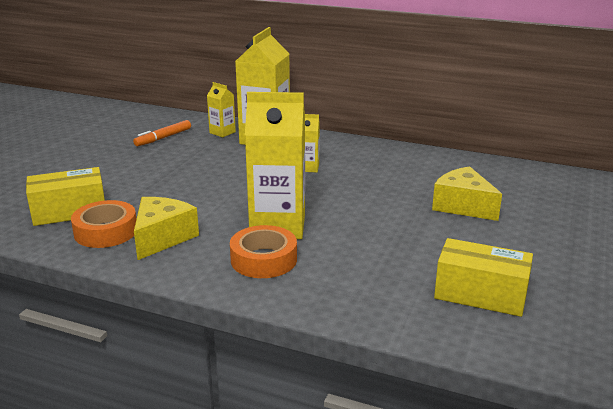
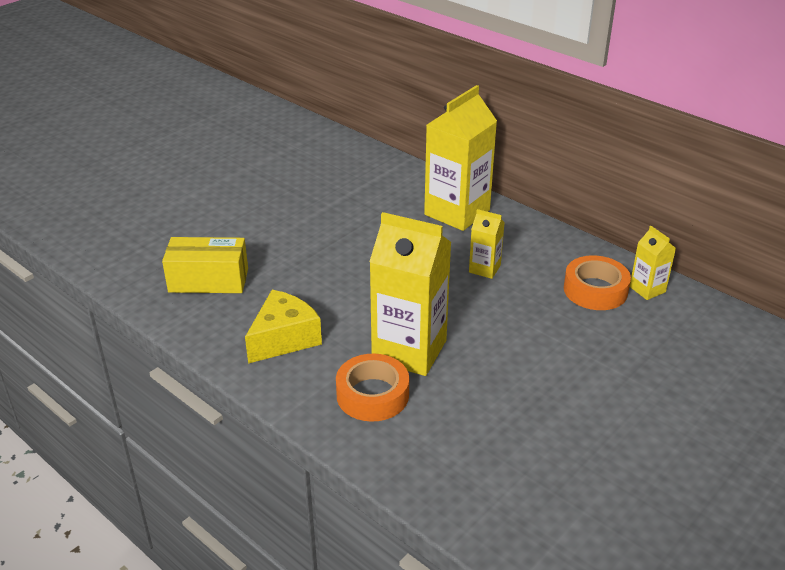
camera: 20 degrees right, 10 degrees up
orange tape [71,200,136,248] -> orange tape moved to [564,255,631,310]
orange marker [133,120,191,146] -> none
yellow carton [207,82,236,137] -> yellow carton moved to [630,226,676,300]
yellow cheese [432,166,502,221] -> none
yellow box [434,238,533,317] -> none

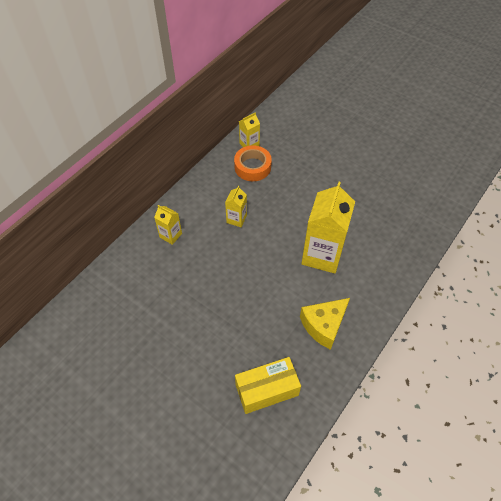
camera: 95 degrees left, 20 degrees up
yellow box [162,237,248,293] -> yellow box turned 75 degrees clockwise [235,357,301,414]
yellow cheese [245,290,322,364] -> yellow cheese turned 75 degrees counterclockwise [300,298,350,350]
orange tape [336,353,409,422] -> none
yellow carton [424,85,497,231] -> yellow carton [154,205,182,245], size x0.48

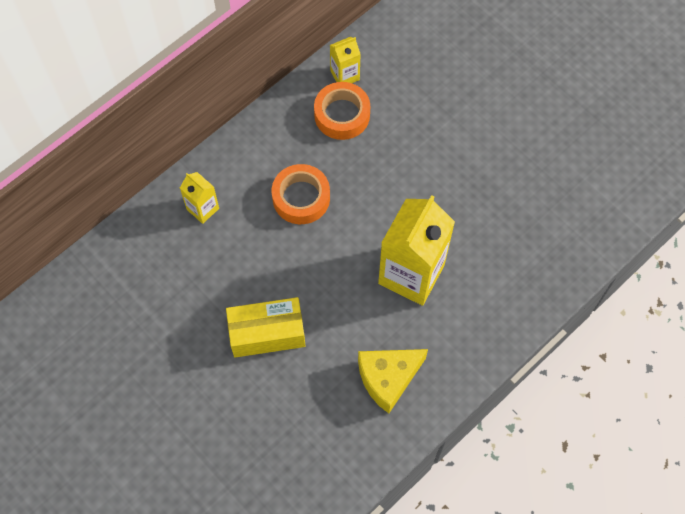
camera: 10 degrees right, 10 degrees up
yellow carton [225,186,247,227] -> orange tape [272,164,330,224]
yellow box [235,357,301,414] -> yellow box moved to [226,297,305,358]

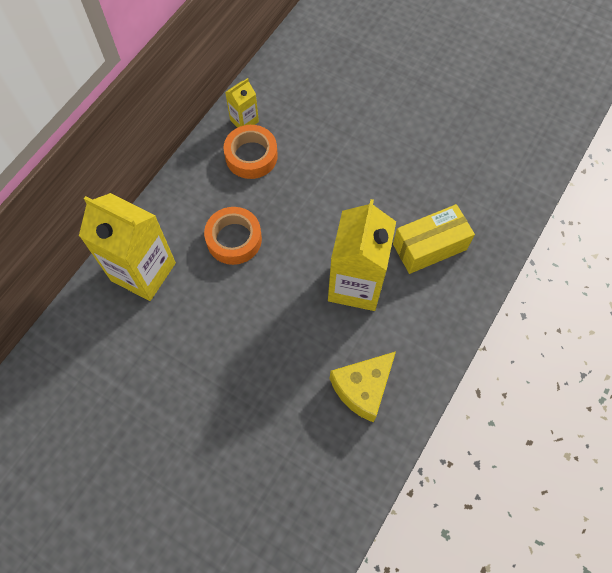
camera: 15 degrees left, 0 degrees up
yellow carton [180,172,219,224] -> yellow carton [79,193,176,301], size x2.08
yellow box [226,297,305,358] -> yellow box moved to [393,204,475,274]

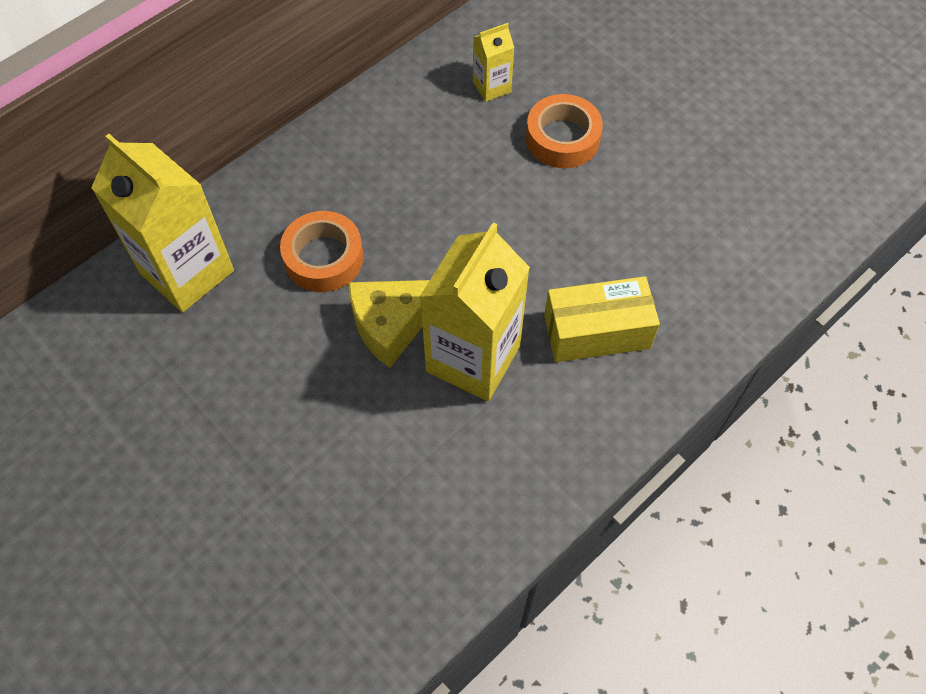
camera: 15 degrees right, 5 degrees down
orange tape [224,125,278,179] -> orange tape moved to [526,94,603,168]
yellow carton [225,78,259,128] -> yellow carton moved to [473,23,514,102]
yellow cheese [330,352,396,422] -> yellow cheese moved to [348,280,430,368]

